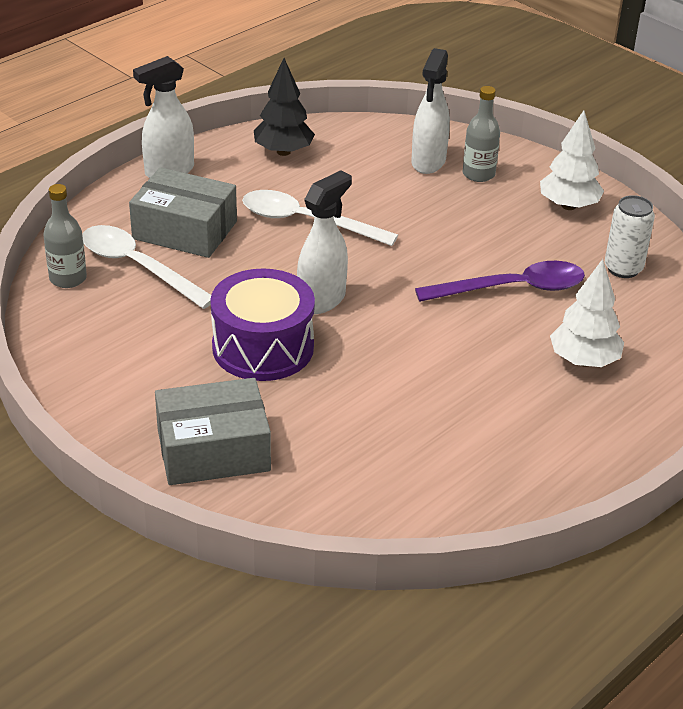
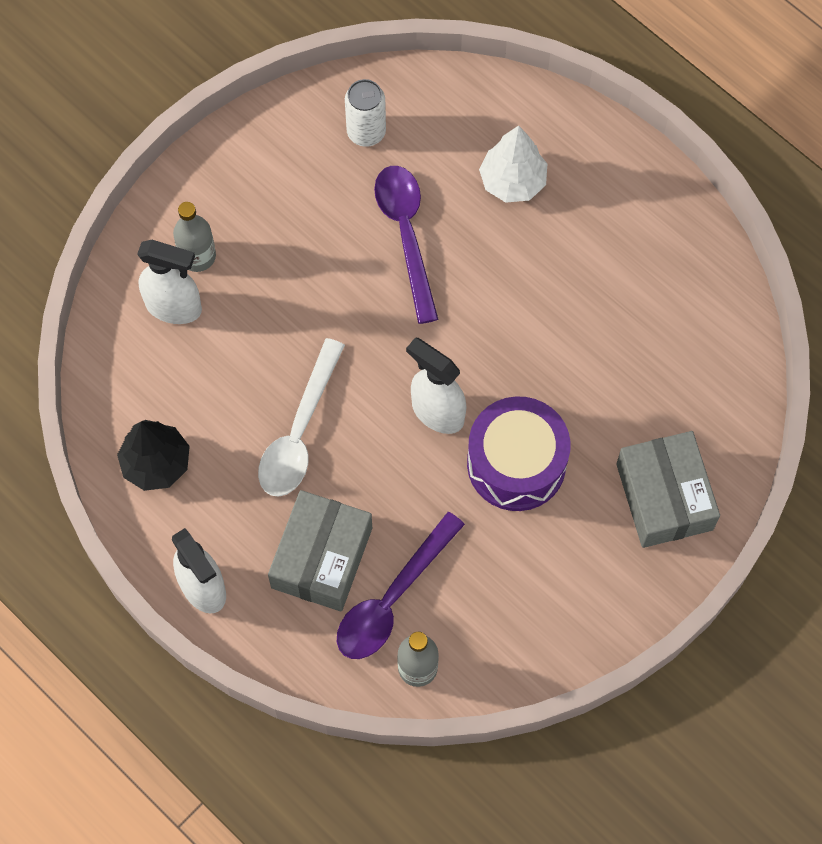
camera: 90 degrees left, 30 degrees up
white spoon [82,225,211,309] -> purple spoon [337,512,465,659]
white tree [540,110,604,210] -> none

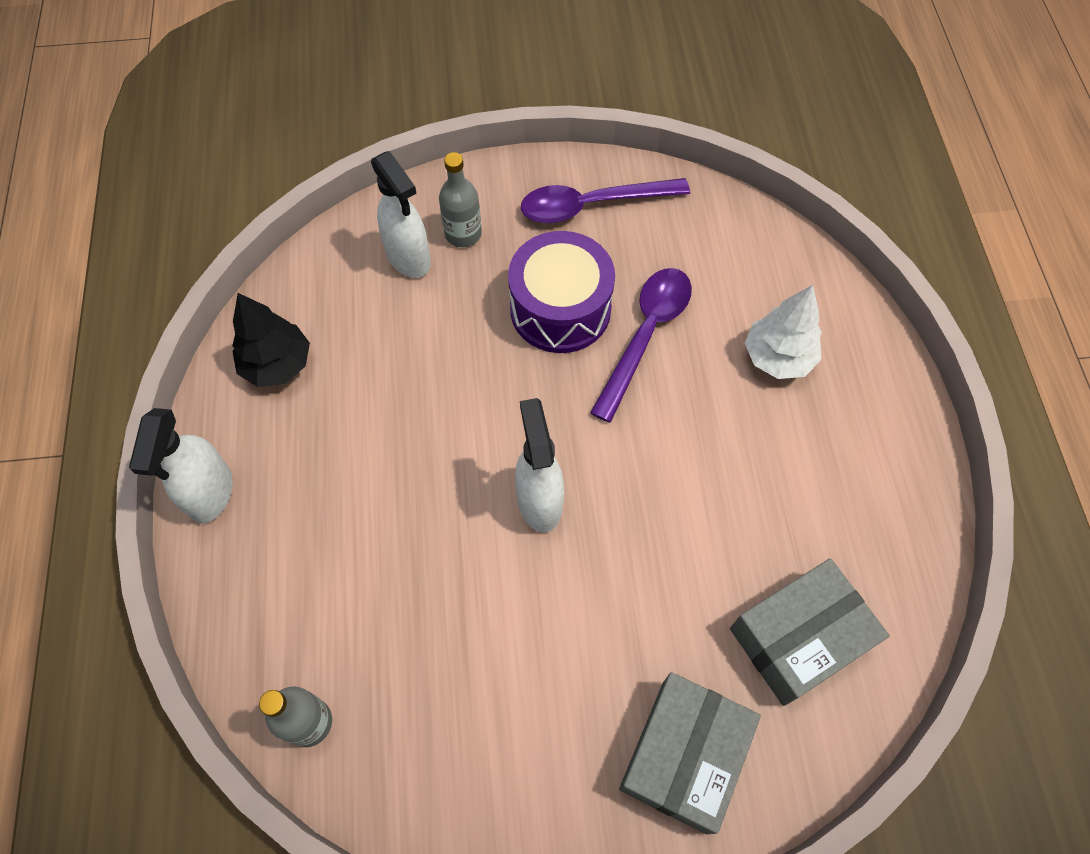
camera: 40 degrees right, 5 degrees down
white spoon [258,338,345,497] -> none
grey box [268,490,372,611] -> grey box moved to [730,558,889,706]
purple spoon [337,512,465,659] -> purple spoon moved to [521,178,690,223]
white can [345,79,386,147] -> none
purple drum [467,396,570,511] -> purple drum moved to [508,231,615,353]

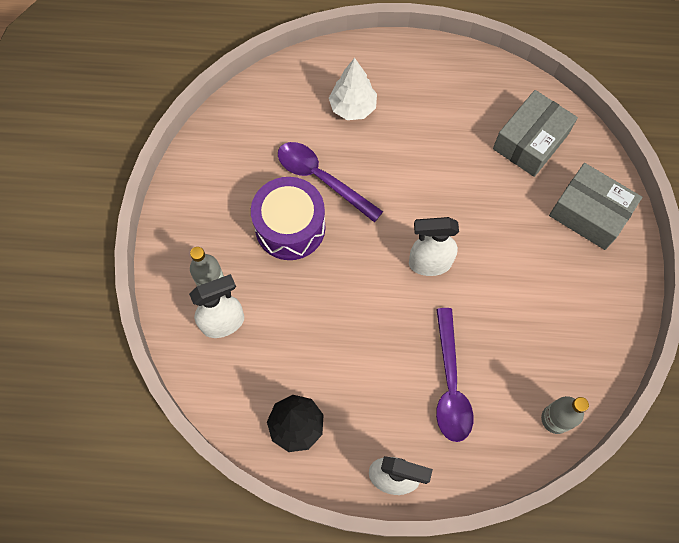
camera: 80 degrees left, 5 degrees up
purple spoon [521,178,690,223] -> purple spoon moved to [436,308,474,442]
grey box [730,558,889,706] -> grey box turned 60 degrees clockwise [493,90,578,177]

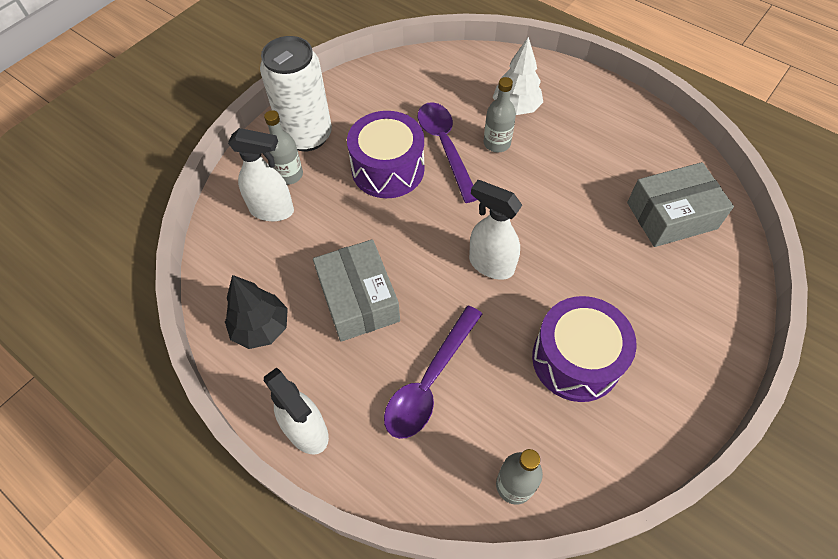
camera: 35 degrees right, 10 degrees down
grey box [549,163,642,250] -> grey box moved to [313,239,400,342]
none -> white can [260,36,332,152]
none -> grey bottle [484,77,516,153]
none -> purple drum [532,296,636,402]

